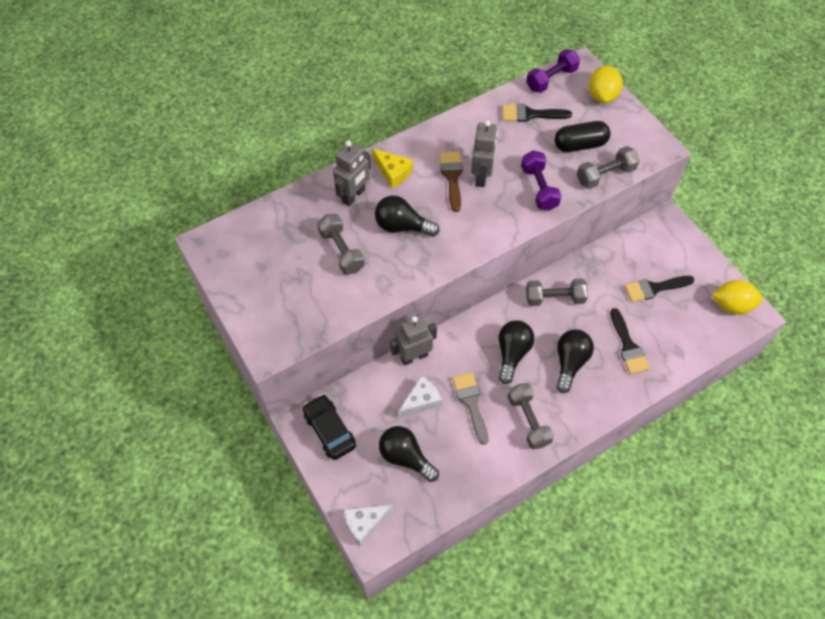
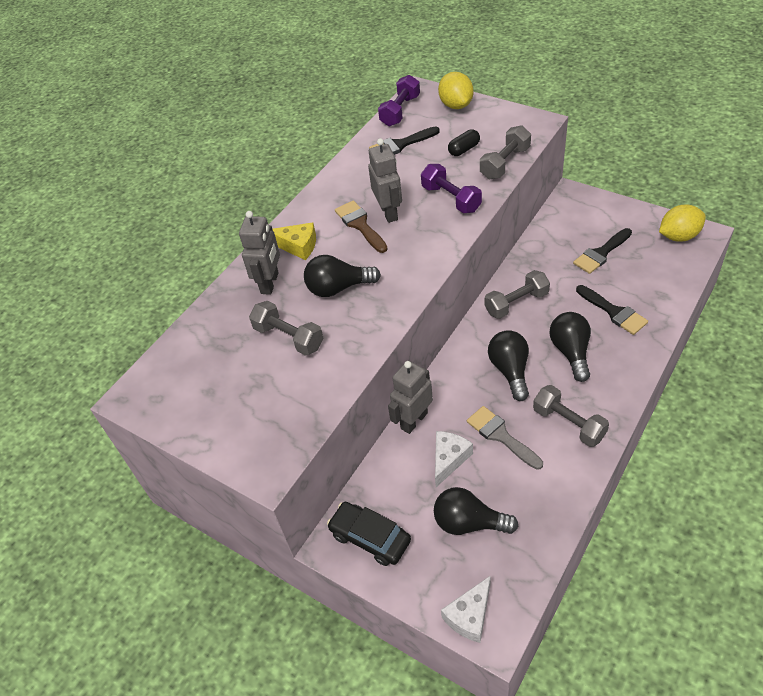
camera: 20 degrees left, 10 degrees down
black capsule [554,121,610,152] -> black capsule [448,129,480,156], size x0.63

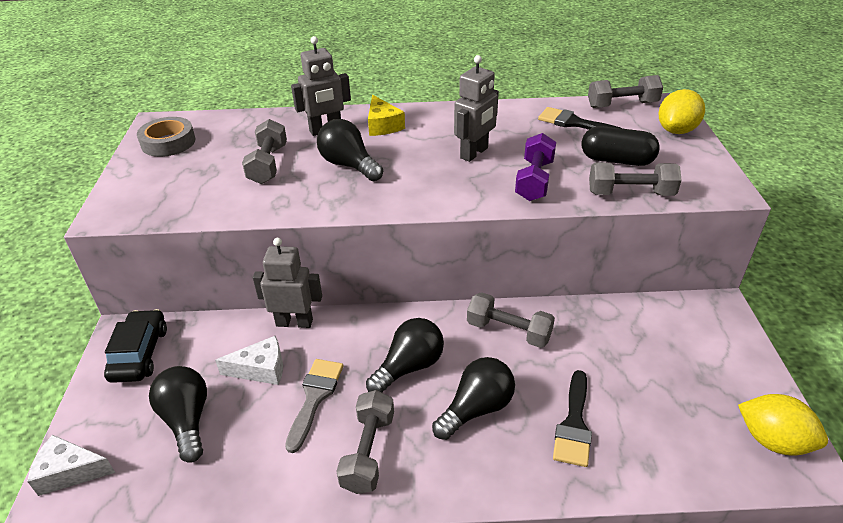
camera: 50 degrees right, 10 degrees down
brown brush [335,200,387,253] -> none
purple dumbbell [378,75,420,126] -> grey dumbbell [588,75,663,108]
black capsule [448,129,480,156] -> black capsule [582,126,660,166], size x1.59
black brush [573,228,632,274] -> none
none -> grey tape [137,117,196,157]

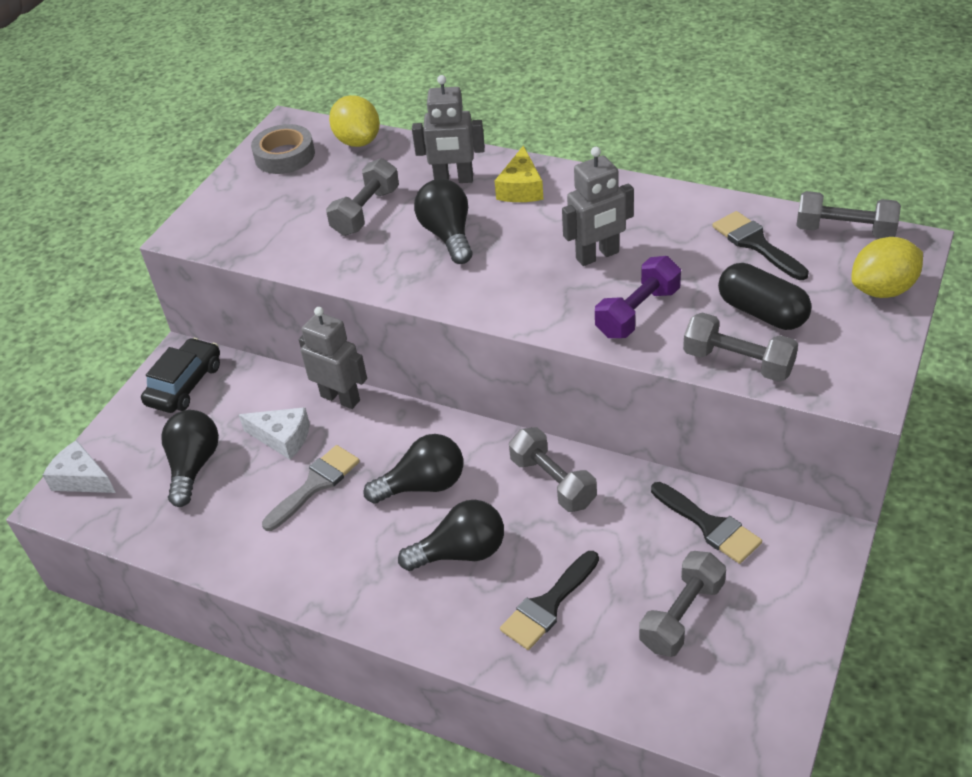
camera: 30 degrees right, 5 degrees up
grey dumbbell [336,390,394,494] -> grey dumbbell moved to [639,551,726,657]
yellow lemon [738,394,828,456] -> yellow lemon moved to [329,95,380,147]
none -> black brush [651,482,762,564]

